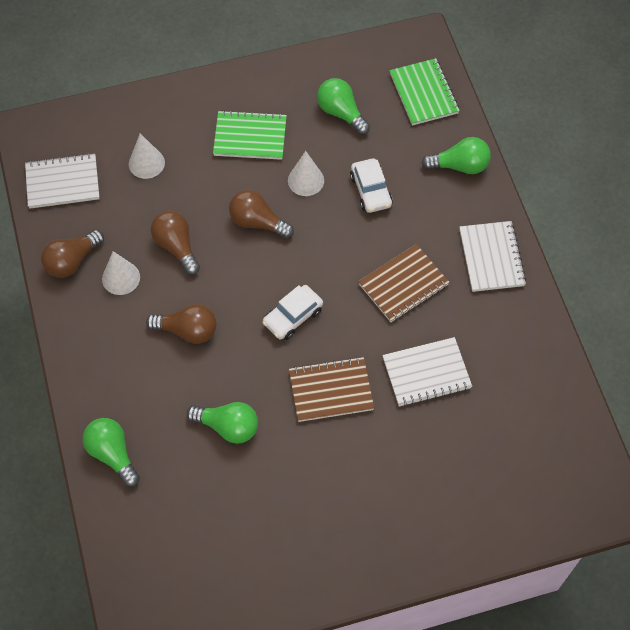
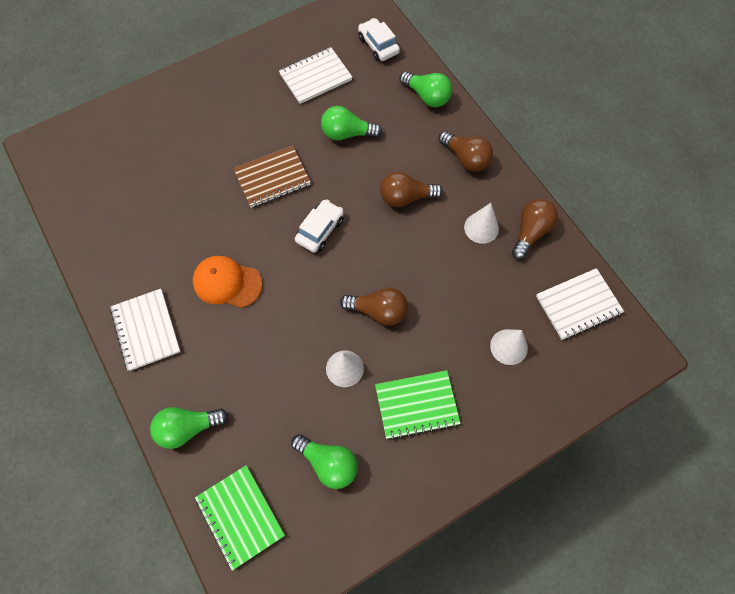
camera: 165 degrees right, 5 degrees up
brown light bulb [151,210,200,275] -> brown light bulb moved to [439,131,493,172]
white car [350,158,393,213] -> white car moved to [358,18,400,61]
brown notebook [358,244,450,322] -> orange cap [193,256,262,308]
white notebook [383,337,472,407] -> white notebook moved to [279,47,352,104]

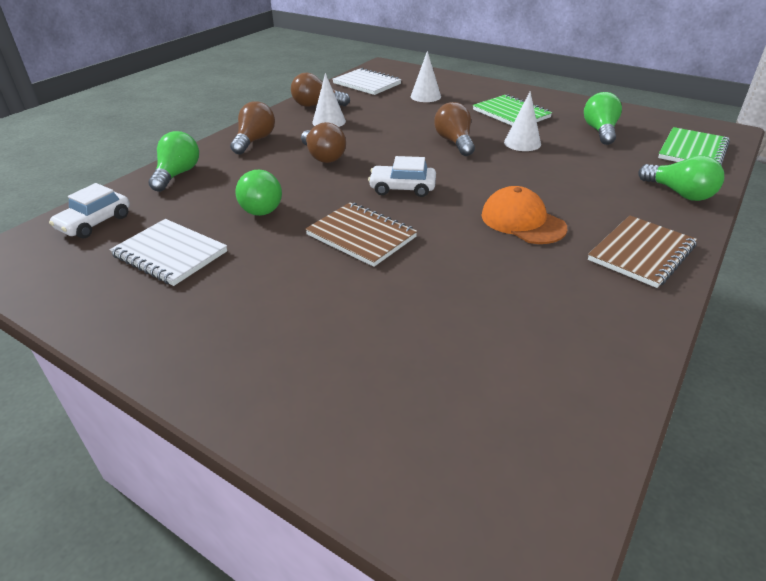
camera: 115 degrees left, 30 degrees down
white notebook [110,289,181,371] -> brown notebook [588,215,697,288]
orange cap [193,256,262,308] -> orange cap turned 150 degrees clockwise [481,186,567,244]

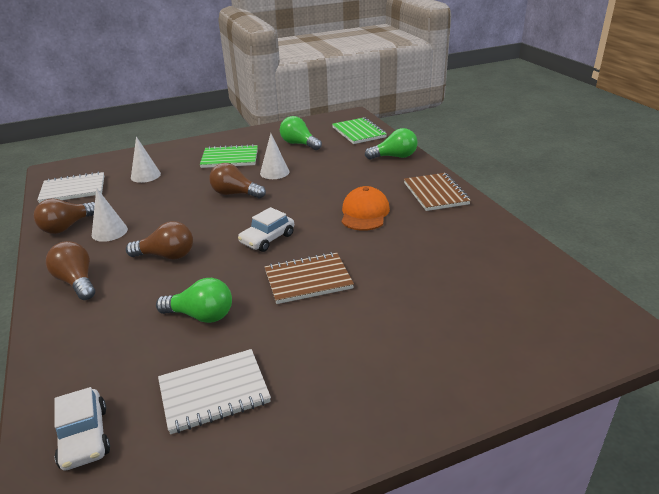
camera: 55 degrees left, 5 degrees down
green light bulb [148,131,199,192] -> none
orange cap [481,186,567,244] -> orange cap turned 105 degrees clockwise [342,186,390,231]

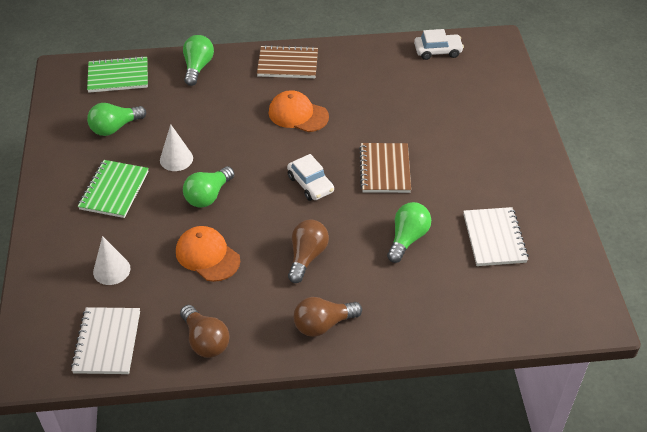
camera: 75 degrees left, 15 degrees up
white car [55,387,110,471] -> white car moved to [414,29,464,60]
white cone [92,188,128,242] -> none
brown light bulb [209,163,266,198] -> green light bulb [183,166,234,208]
none -> orange cap [176,226,240,282]

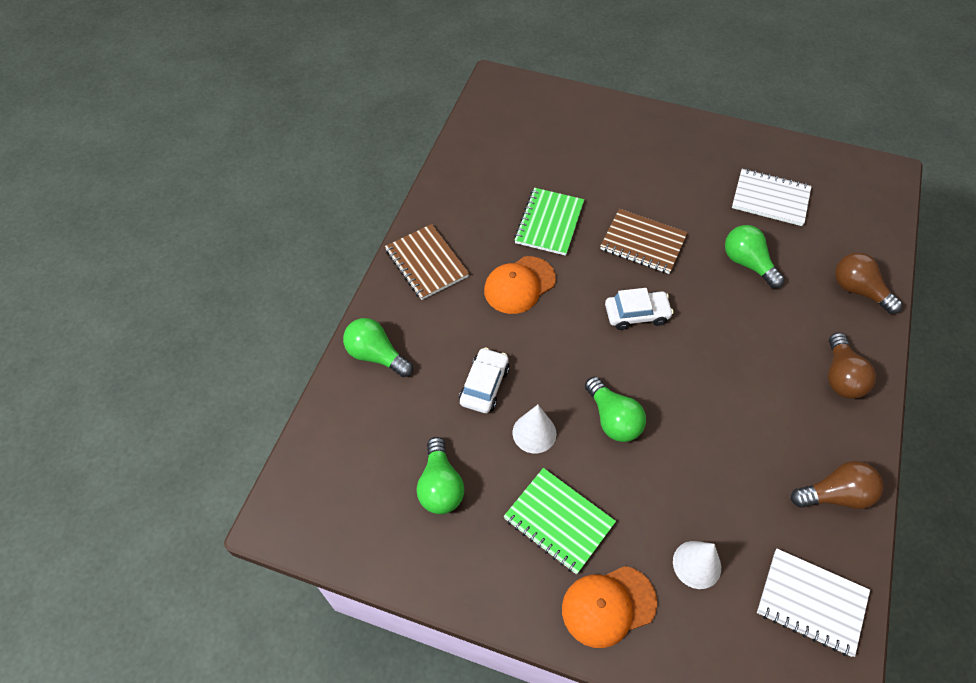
camera: 65 degrees left, 10 degrees up
green notebook [87,56,148,93] -> green notebook moved to [514,188,584,256]
orange cap [176,226,240,282] -> orange cap moved to [562,566,657,648]
brown notebook [257,45,318,78] -> brown notebook turned 60 degrees counterclockwise [385,224,469,300]
brown light bulb [288,219,329,283] -> brown light bulb moved to [835,252,903,314]
white car [414,29,464,60] -> white car moved to [459,347,510,413]

